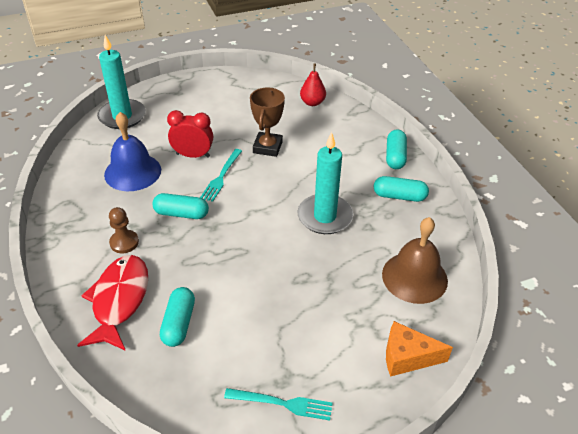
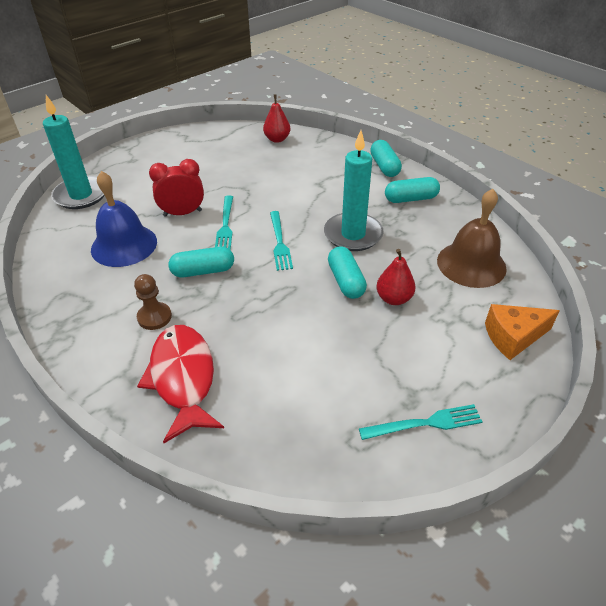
camera: 20 degrees left, 0 degrees up
turquoise capsule [160,287,195,347] -> turquoise capsule moved to [328,246,367,299]
brown trophy [250,87,285,157] -> none
none -> turquoise fork [270,211,293,271]
none -> red pear [376,249,416,305]

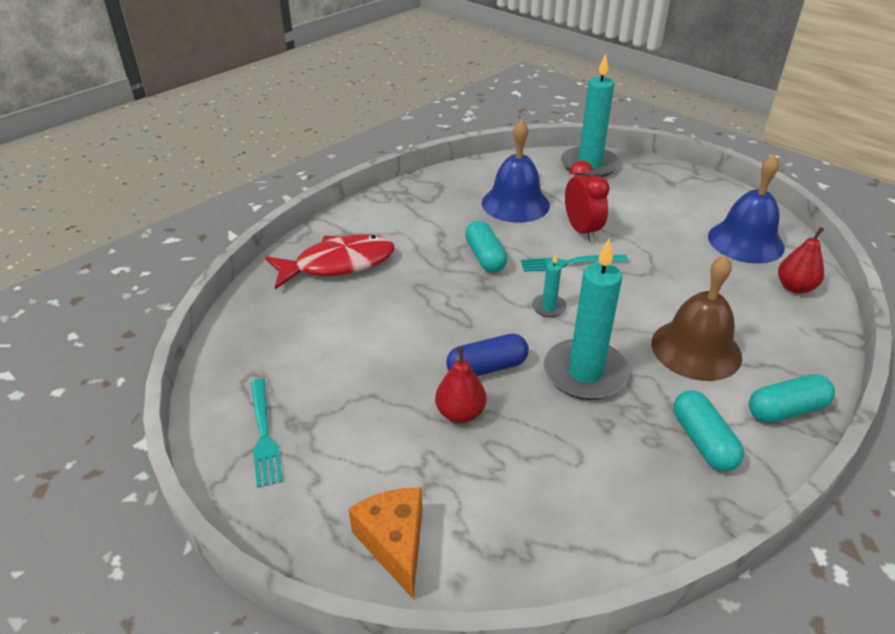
camera: 85 degrees right, 5 degrees down
brown pawn [134,274,172,330] -> none
turquoise fork [270,211,293,271] -> turquoise candle [532,253,567,318]
turquoise capsule [328,246,367,299] -> blue capsule [446,333,529,376]
brown bell [437,189,507,288] -> brown bell moved to [651,255,742,381]
none -> blue bell [708,154,785,264]

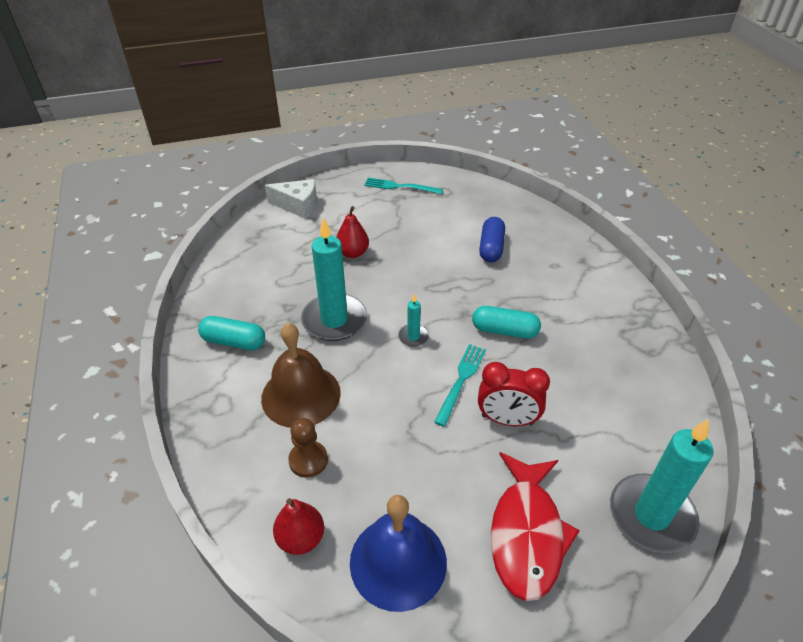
camera: 120 degrees right, 5 degrees up
red fish [265,234,395,289] -> red fish moved to [491,452,580,601]
orange cheese [348,488,422,599] -> white cheese [265,179,317,219]
blue capsule [446,333,529,376] -> blue capsule moved to [479,217,505,262]
blue bell [482,120,550,223] -> none
turquoise capsule [749,374,835,423] -> none
none -> brown pawn [288,418,328,478]

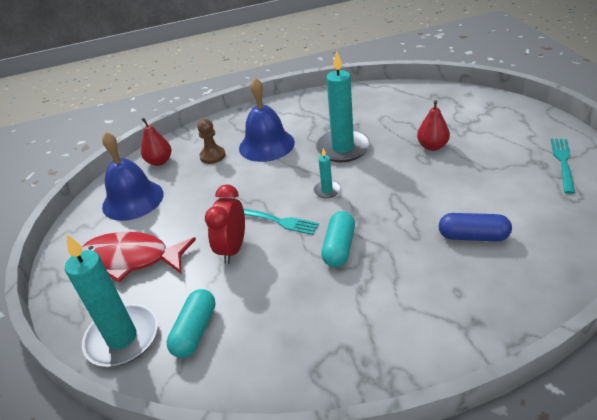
camera: 95 degrees right, 5 degrees down
turquoise capsule [198,316,265,350] -> turquoise capsule moved to [167,289,216,358]
brown bell [261,323,341,428] -> blue bell [239,78,295,162]
white cheese [265,179,317,219] -> none

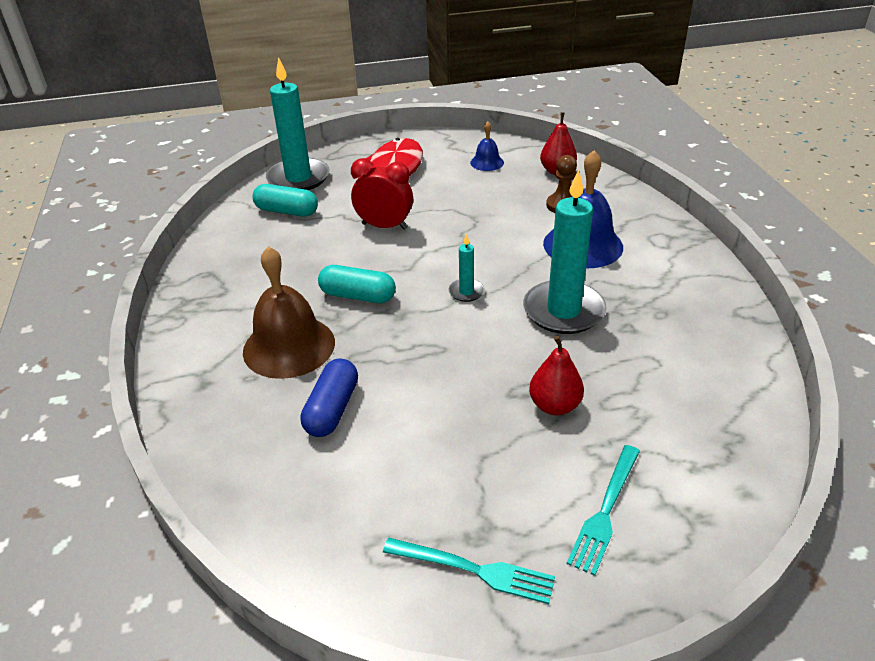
camera: 90 degrees right, 0 degrees up
blue bell [102,132,163,221] -> blue bell [470,121,504,171], size x0.50
turquoise fork [243,208,319,235] -> turquoise fork moved to [567,445,640,576]
none -> brown bell [243,246,335,379]

